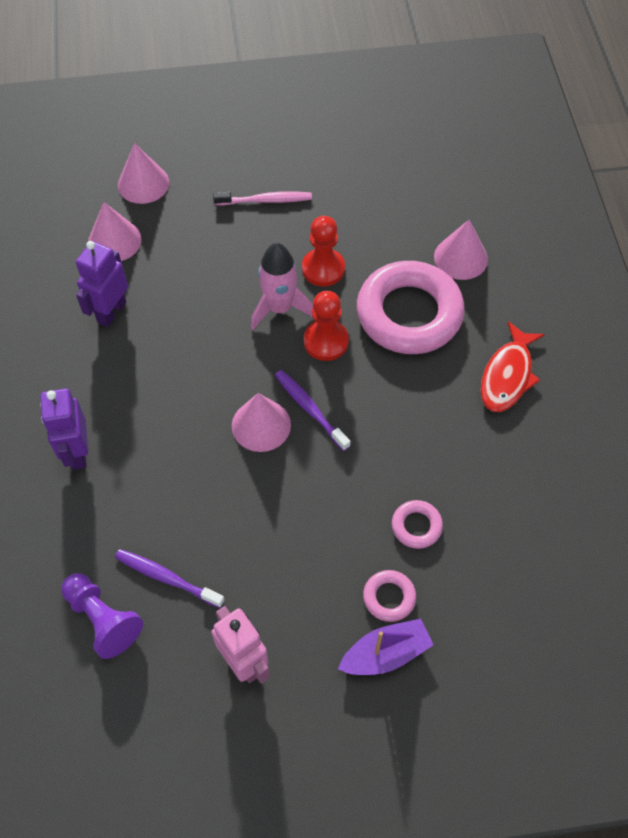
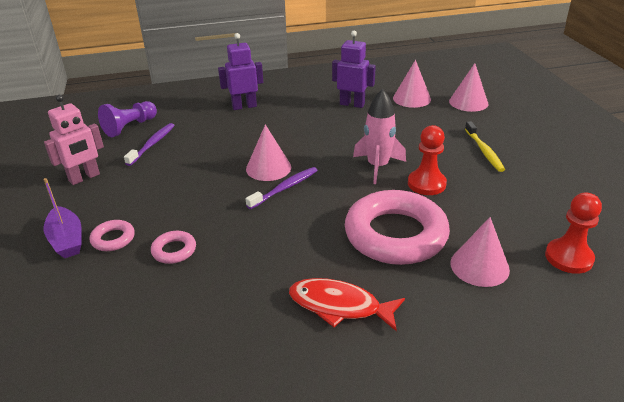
camera: 85 degrees right, 25 degrees down
pink toothbrush [213,191,312,205] -> yellow toothbrush [465,121,505,172]
red pawn [304,291,349,361] -> red pawn moved to [545,192,602,274]

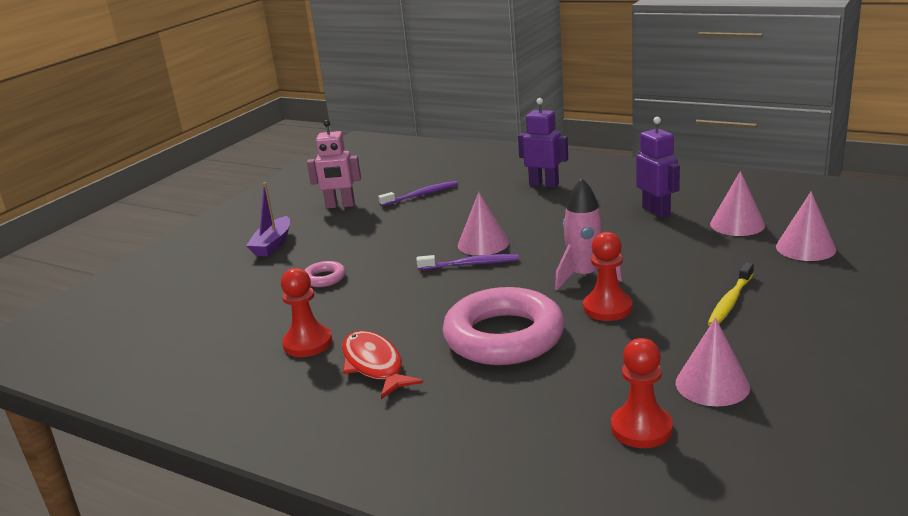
camera: 45 degrees right, 10 degrees down
pink ring [90,220,135,251] -> none
purple pawn [98,101,157,137] -> none
pink cone [450,217,510,287] -> pink cone moved to [676,317,750,406]
none -> red pawn [281,268,332,357]

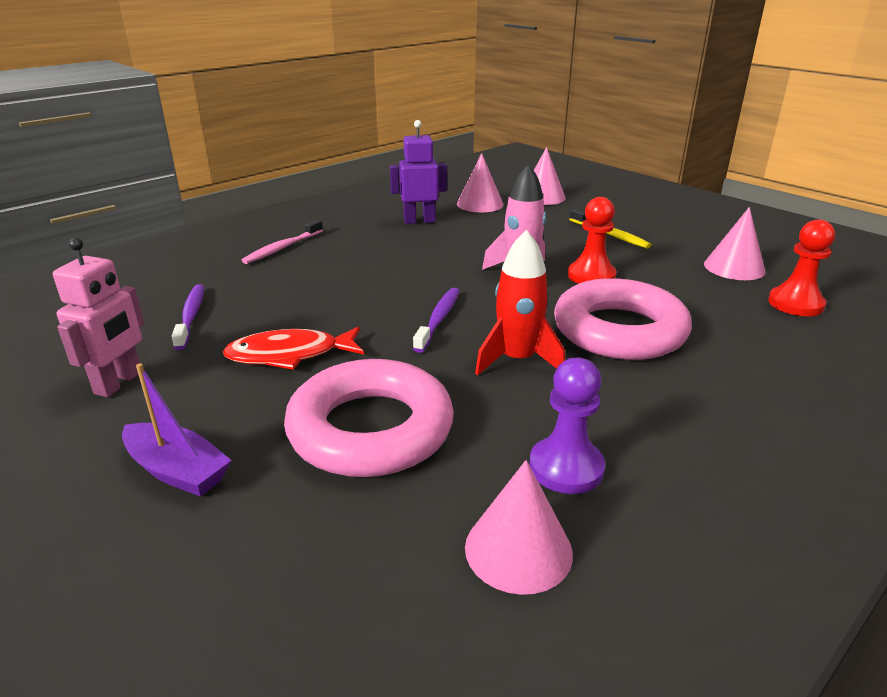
camera: 75 degrees left, 5 degrees up
red pawn [281,268,332,357] -> purple pawn [529,357,605,494]
pink ring [304,261,346,287] -> pink ring [284,359,454,477], size x2.35
red fish [342,331,423,399] -> red fish moved to [223,327,364,370]
pink cone [458,192,509,256] -> pink cone moved to [465,460,573,595]
purple robot [518,98,568,188] -> pink toothbrush [242,220,323,264]
none -> red rocket [475,230,565,375]

